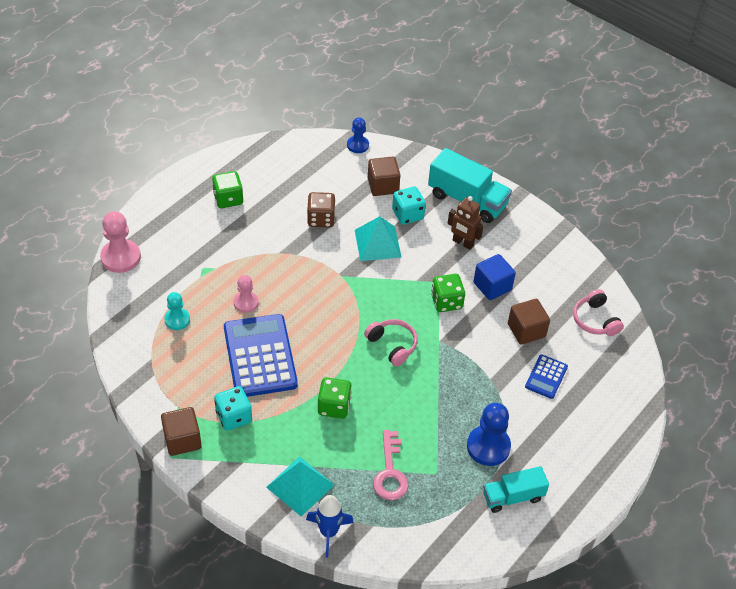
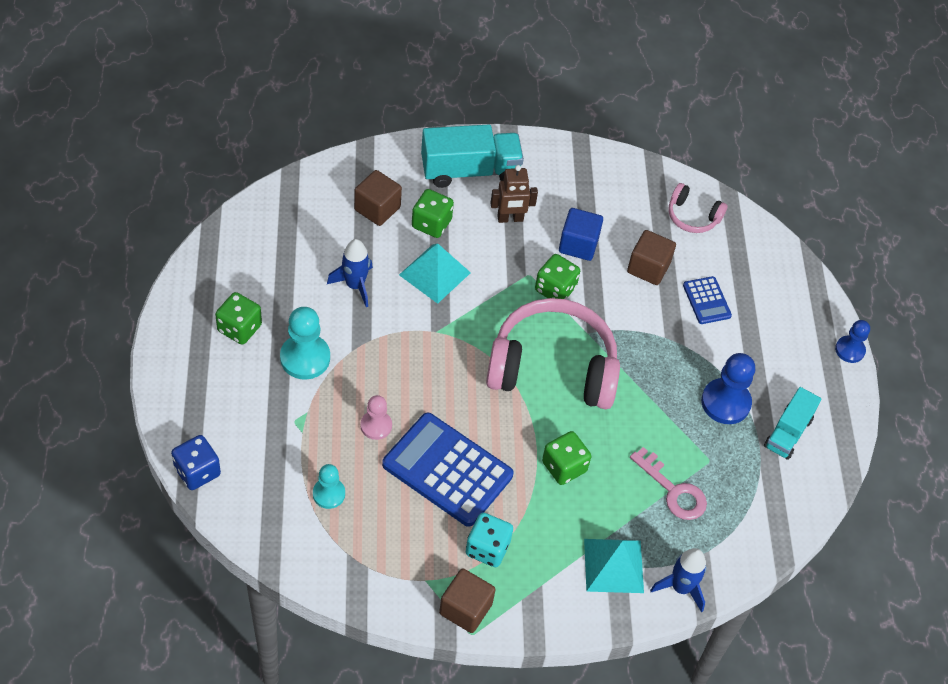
camera: 45 degrees left, 5 degrees up
pink pawn [100,211,141,273] -> blue dice [171,435,221,490]
brown dice [307,192,336,227] -> blue rocket [327,239,373,307]
blue pawn [347,118,369,153] -> blue pawn moved to [835,320,870,363]
pink headphones [364,319,418,367] -> pink headphones [486,298,620,409], size x2.15
turquoise dice [392,187,426,225] -> green dice [412,189,454,238]
none -> turquoise pawn [280,307,330,379]

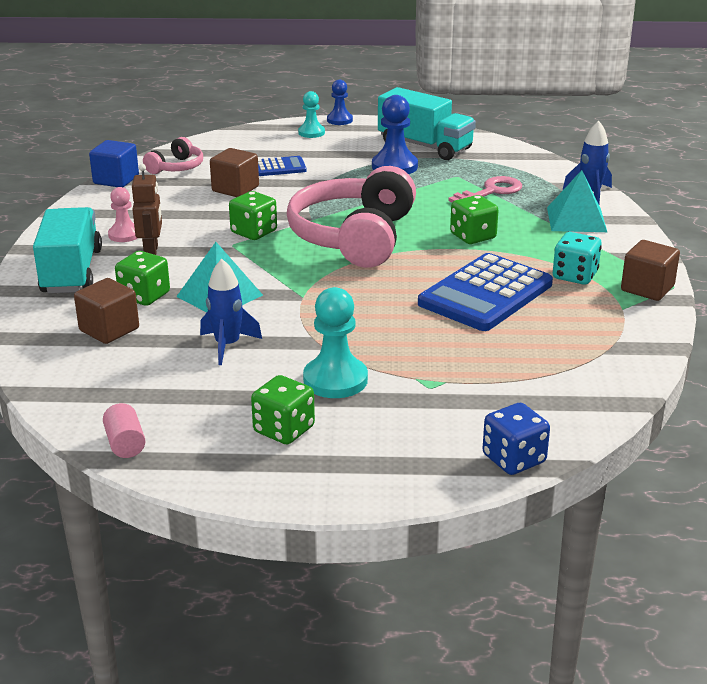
camera: 80 degrees left, 25 degrees down
turquoise pawn [313,464,345,509] -> turquoise pawn moved to [298,91,325,138]
pink pawn [361,395,392,440] -> pink pawn moved to [108,187,138,242]
blue cube [559,208,603,261] -> blue cube moved to [89,140,139,187]
turquoise truck [764,387,822,460] -> turquoise truck [378,87,476,160], size x1.59
none -> pink cylinder [103,403,146,458]

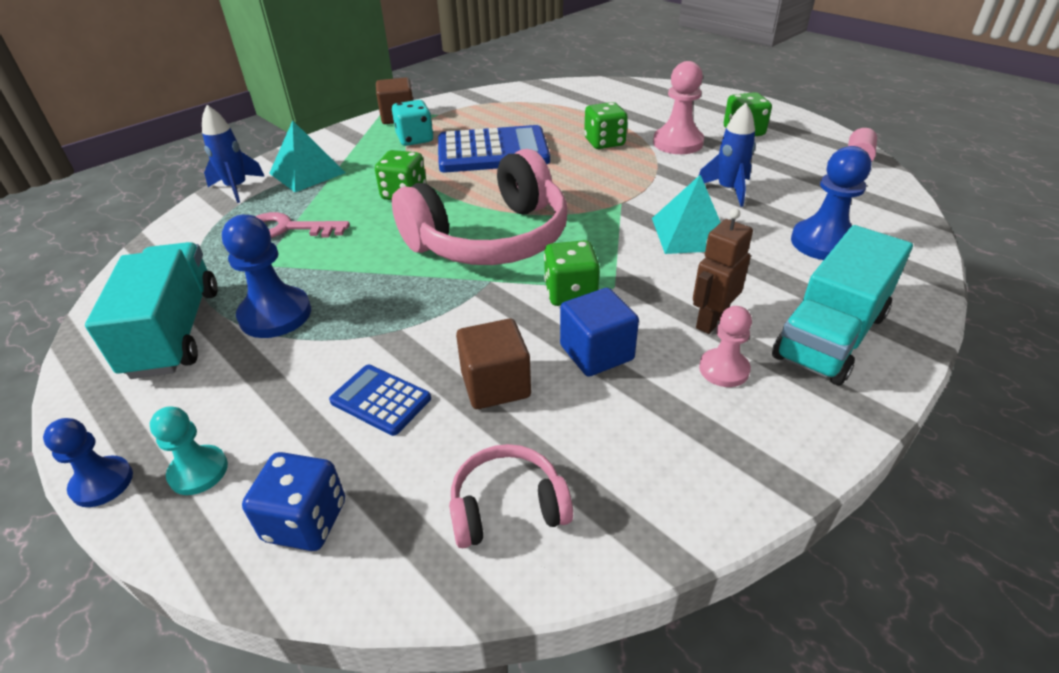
camera: 135 degrees left, 10 degrees up
brown cube [74,278,139,344] -> blue pawn [791,146,871,260]
blue cube [89,140,139,187] -> blue cube moved to [560,288,639,377]
green dice [115,251,170,306] -> green dice moved to [584,102,628,149]
turquoise pawn [303,287,368,398] -> pink pawn [653,61,704,154]
blue dice [482,403,550,475] -> blue dice moved to [242,452,345,551]

